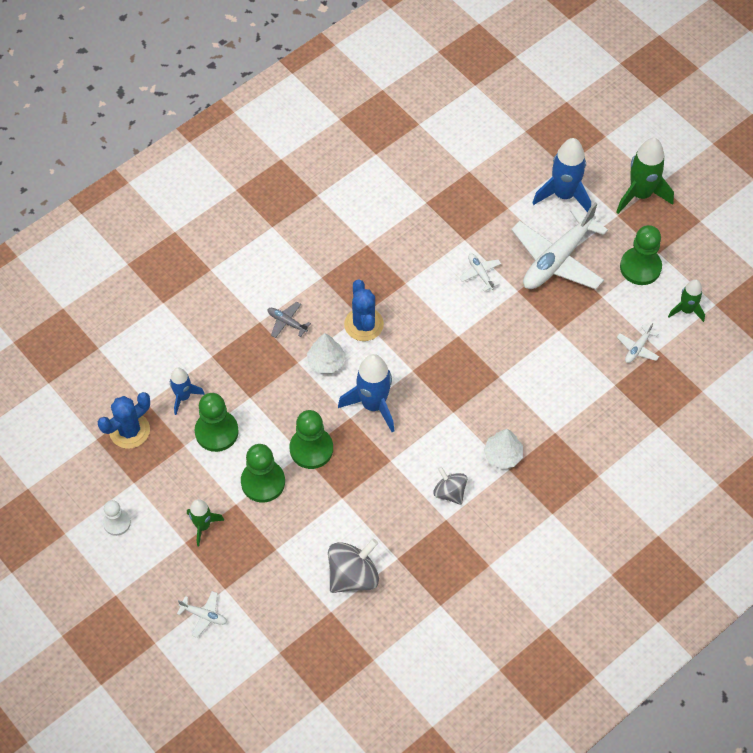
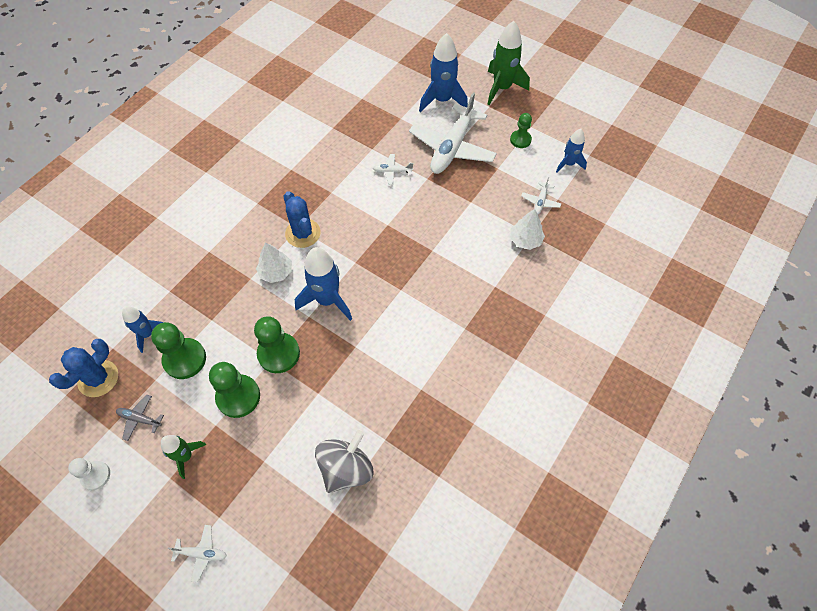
camera: 15 degrees left, 0 degrees up
grey plane [268,302,311,338] -> grey plane moved to [116,395,164,441]
grey spinning top [433,467,467,505] -> none
white plane [459,254,501,291] -> white plane turned 45 degrees counterclockwise [373,154,413,185]
white tree [484,429,523,469] -> white tree moved to [510,209,545,250]
green pawn [620,225,662,285] -> green pawn [510,113,532,148], size x0.61
green rocket [668,279,705,322] -> blue rocket [556,129,587,173]

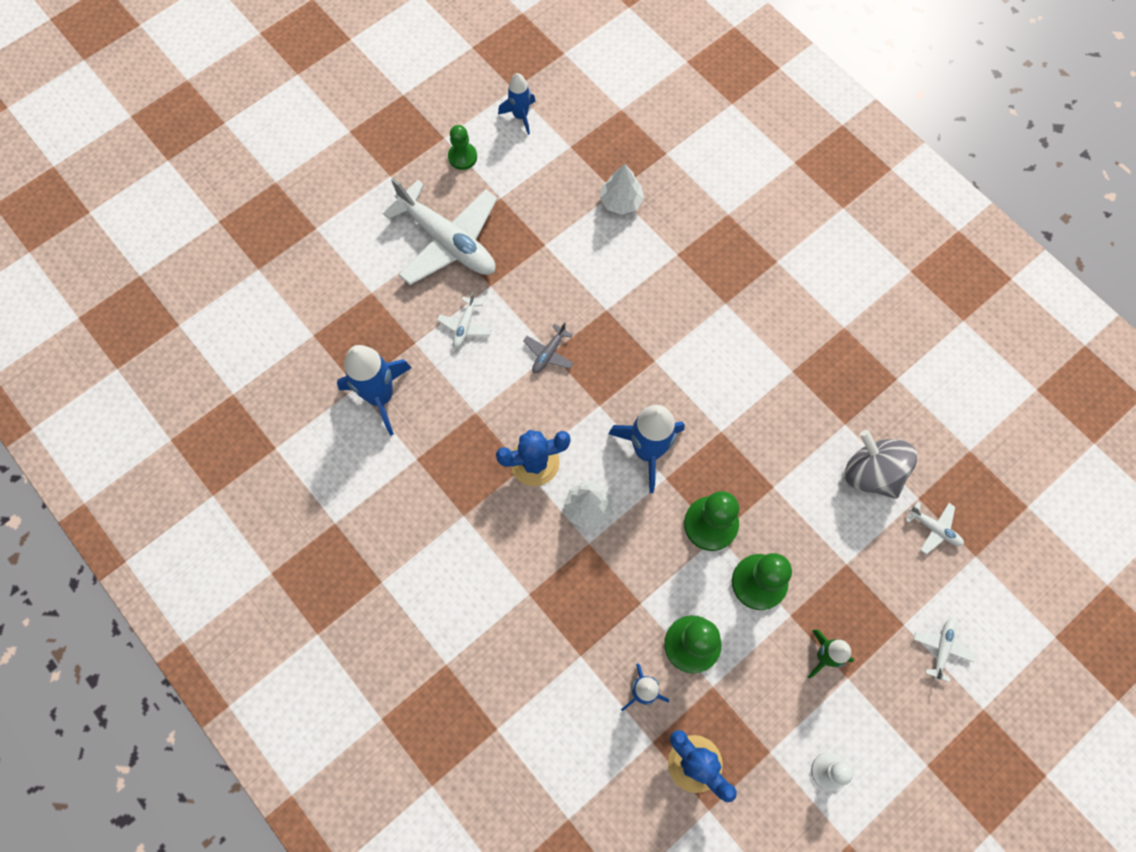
camera: 75 degrees left, 10 degrees up
grey plane [116,395,164,441] -> grey plane moved to [523,322,574,373]
blue rocket [419,33,468,112] -> blue rocket moved to [337,345,412,436]
green rocket [487,21,530,105] -> none
white plane [521,177,562,214] -> white plane moved to [906,501,964,554]

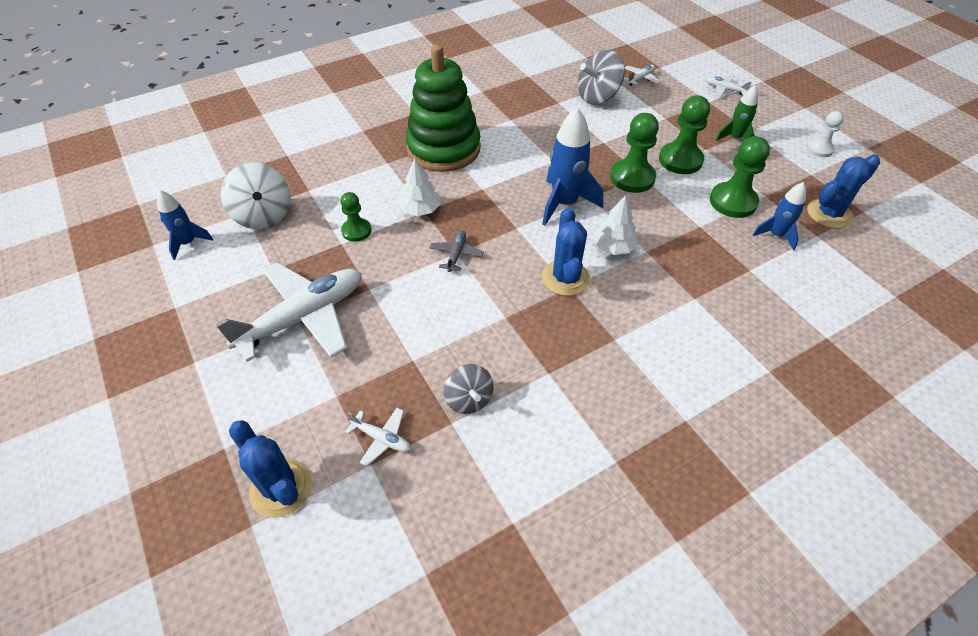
camera: 80 degrees left, 20 degrees down
blue rocket [337,345,412,436] -> grey spinning top [444,364,494,414]
white plane [437,292,492,348] -> white plane moved to [345,408,411,467]
green pawn [448,125,477,170] -> green pawn moved to [341,192,371,242]
grey plane [523,322,574,373] -> grey plane turned 120 degrees counterclockwise [430,230,484,272]
white tree [600,164,644,215] -> white tree moved to [398,158,441,216]
none -> white spinning top [221,163,291,229]
none -> blue cactus [229,421,312,518]
none -> green stacking toy [406,45,481,172]

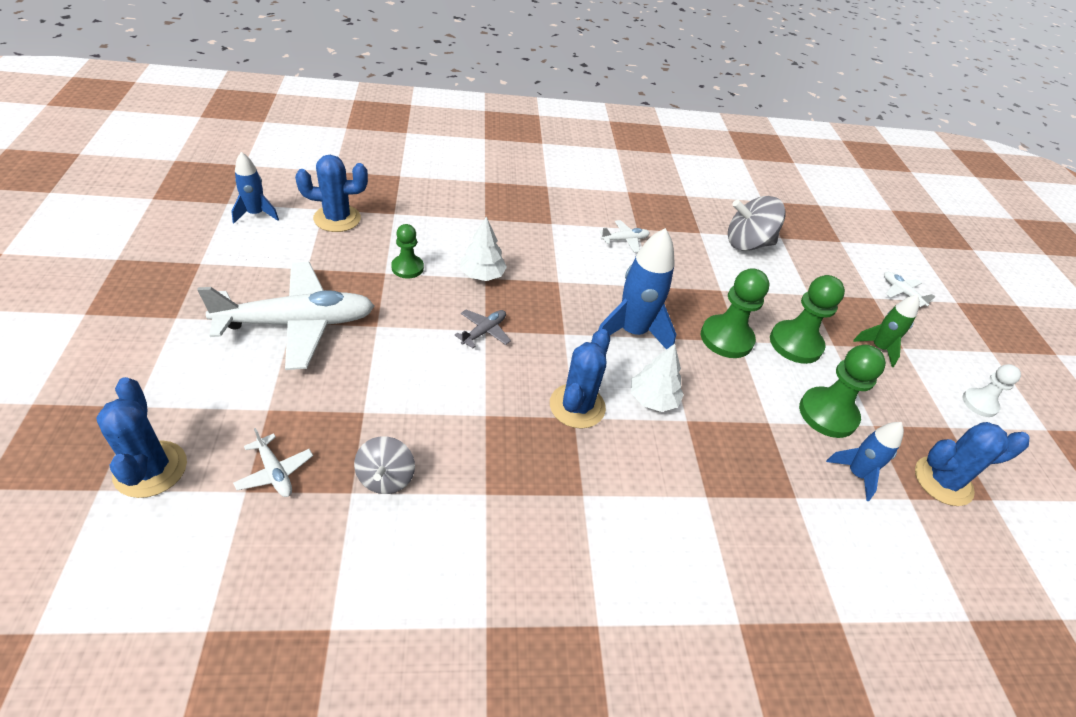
camera: 20 degrees right, 5 degrees down
white spinning top [221,163,291,229] -> blue cactus [295,155,368,232]
green stacking toy [406,45,481,172] -> none
white plane [624,65,661,86] -> white plane moved to [599,220,650,253]

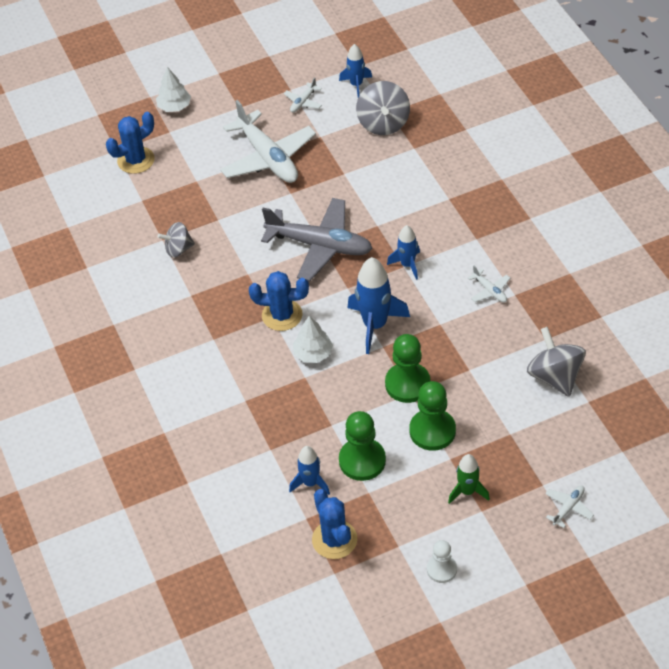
camera: 80 degrees right, 5 degrees up
white plane [233,428,313,497] -> white plane moved to [284,78,322,112]
blue cactus [295,155,368,232] -> grey spinning top [356,81,410,135]
green pawn [391,224,424,279] -> none
grey plane [455,310,511,348] -> grey plane [261,198,373,281], size x2.37
white tree [460,216,507,281] -> white tree moved to [156,67,191,112]
none -> blue rocket [387,225,420,280]

